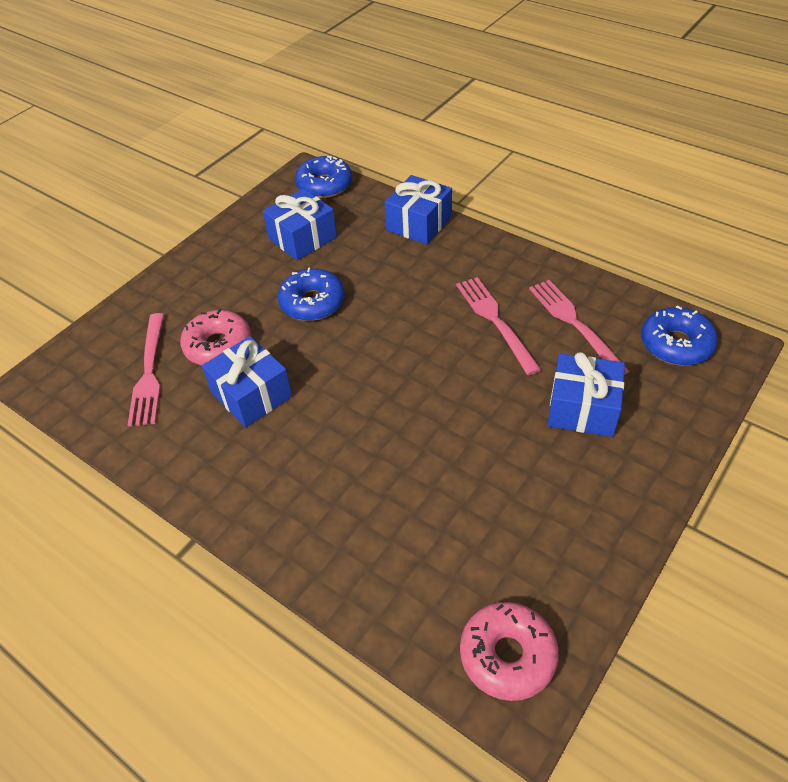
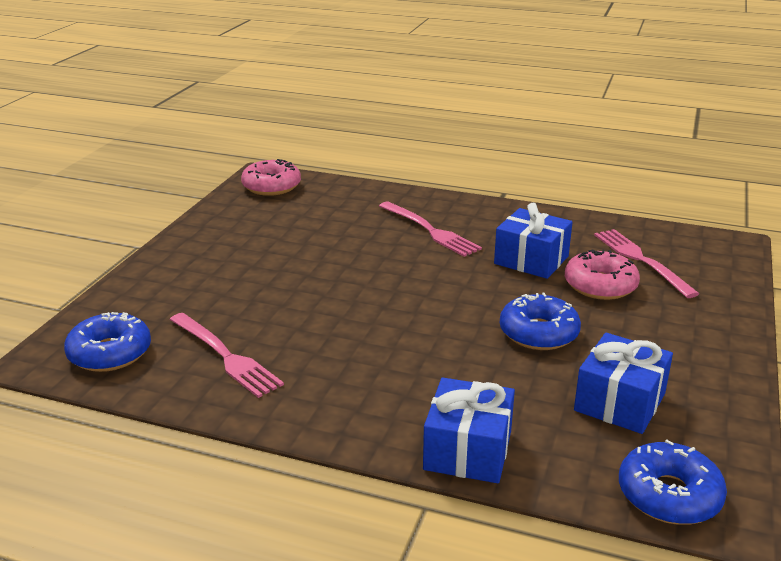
camera: 160 degrees right, 20 degrees down
pink fork [456,277,541,375] -> pink fork moved to [379,202,482,257]
blue gift [548,352,625,437] -> none

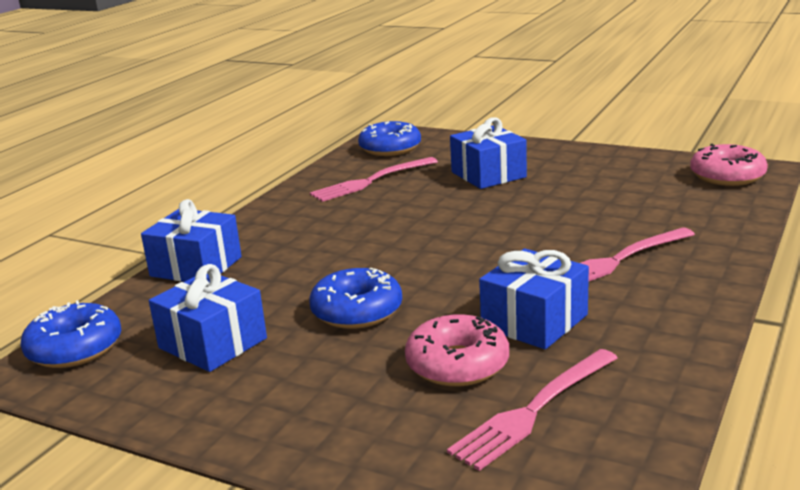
camera: 100 degrees right, 5 degrees down
pink fork [594,229,699,298] -> pink fork turned 150 degrees clockwise [447,349,618,471]
none -> blue gift [450,117,527,189]

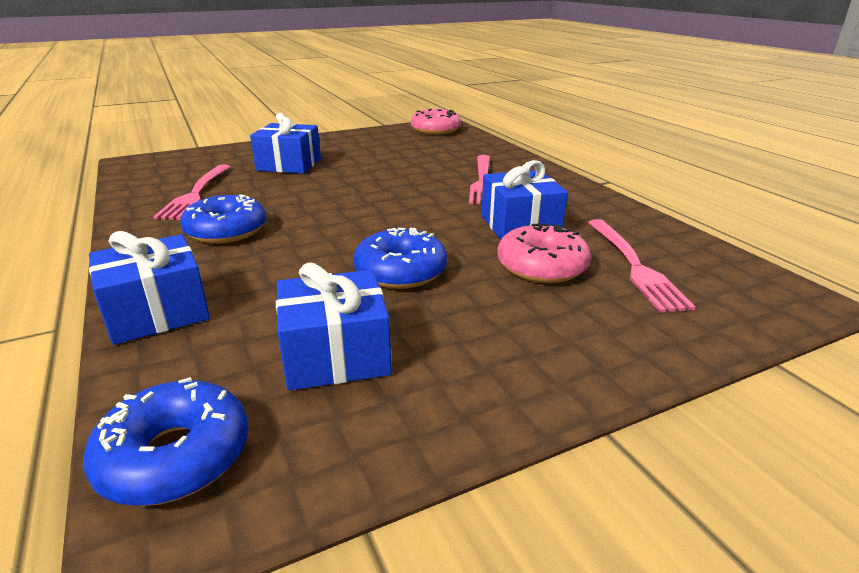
camera: 55 degrees left, 5 degrees up
blue donut [358,121,421,156] -> blue donut moved to [180,194,266,244]

